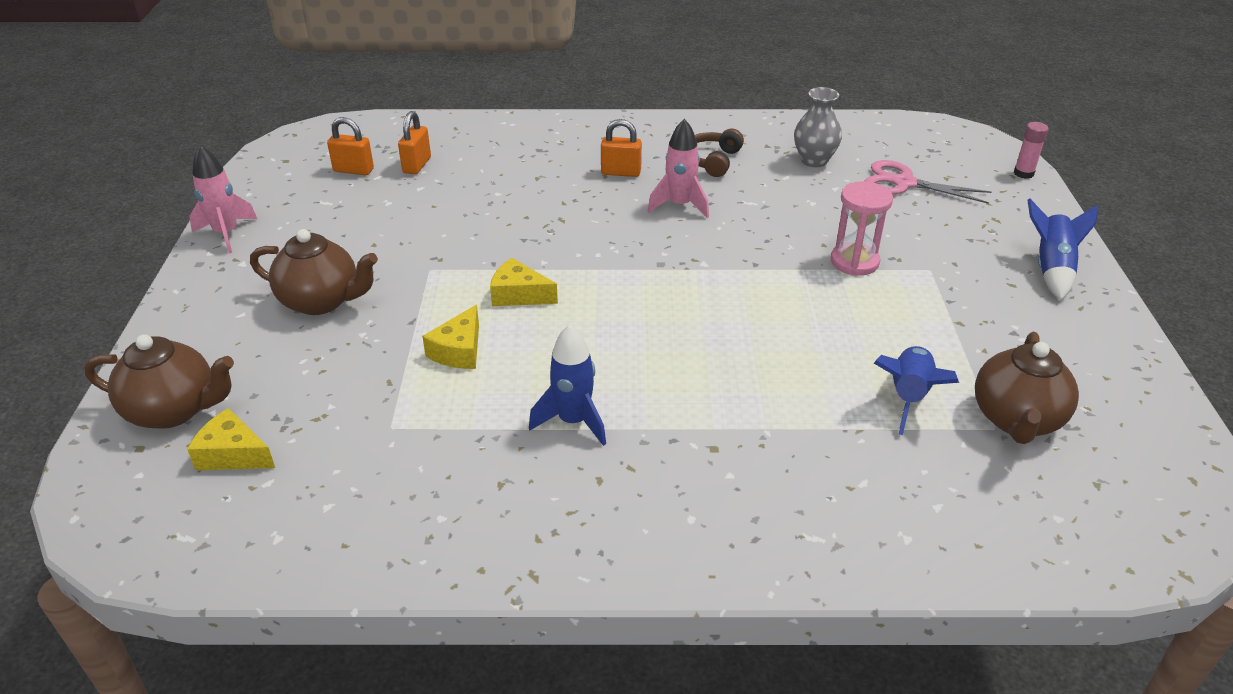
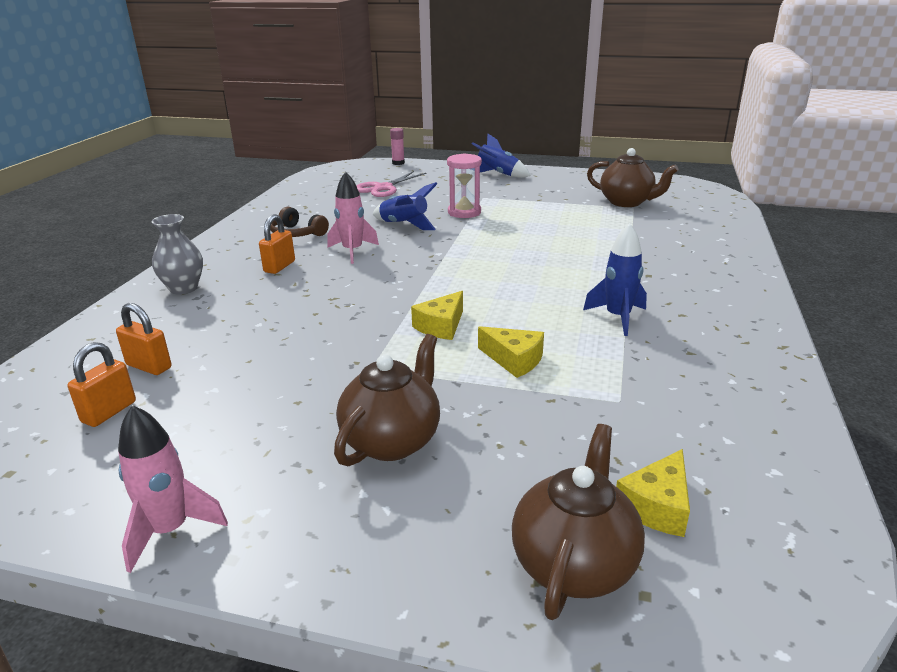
camera: 75 degrees left, 10 degrees down
grey vase [794,87,842,167] -> grey vase moved to [151,214,203,295]
blue rocket [874,346,959,435] -> blue rocket moved to [373,182,437,230]

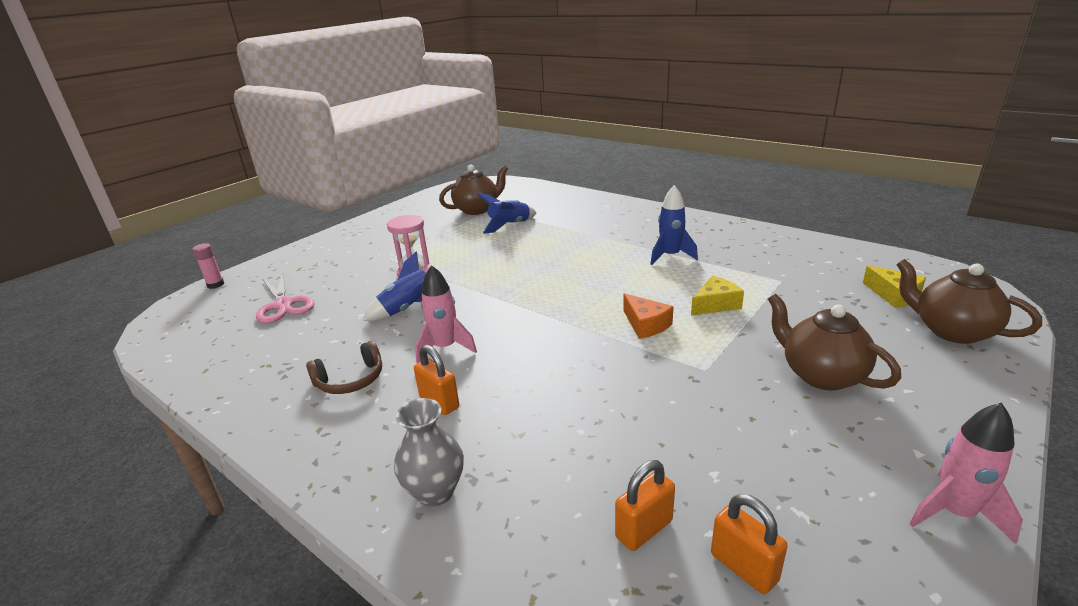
camera: 65 degrees left, 0 degrees up
yellow cheese [411,291,463,340] -> orange cheese [623,293,674,339]
blue rocket [472,134,531,178] -> blue rocket moved to [477,193,536,234]

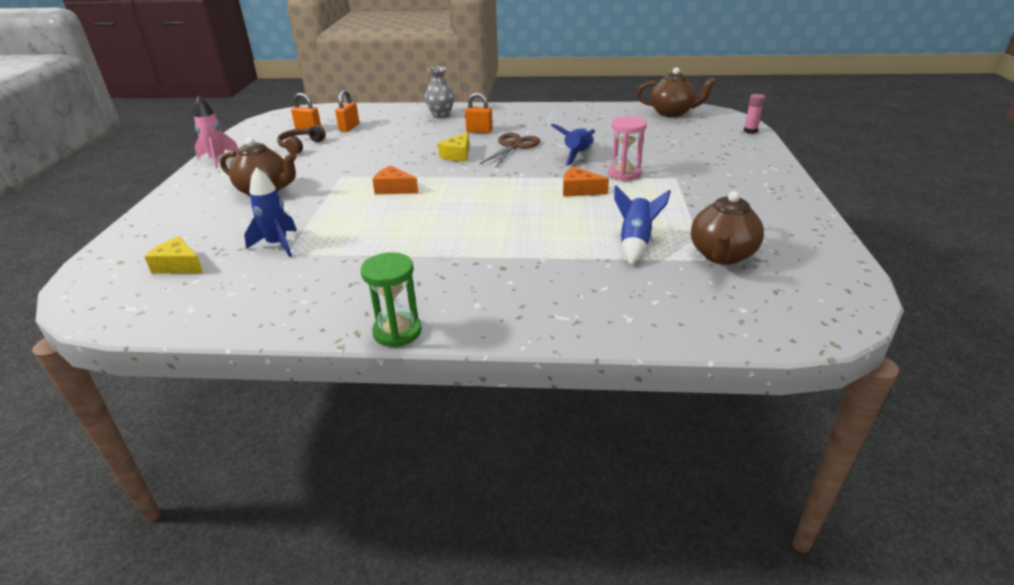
camera: 145 degrees right, 5 degrees up
pink scissors [256,273,315,323] -> none
brown headphones [306,341,382,394] -> brown headphones moved to [277,125,326,154]
pink rocket [415,265,477,363] -> brown scissors [479,133,540,168]
blue rocket [651,185,698,265] -> blue rocket moved to [244,167,297,257]
yellow cheese [691,276,744,316] -> yellow cheese moved to [438,132,469,162]
brown teapot [896,259,1042,344] -> brown teapot moved to [637,67,716,117]
none -> green hourglass [361,252,422,347]
none -> orange cheese [563,167,609,197]

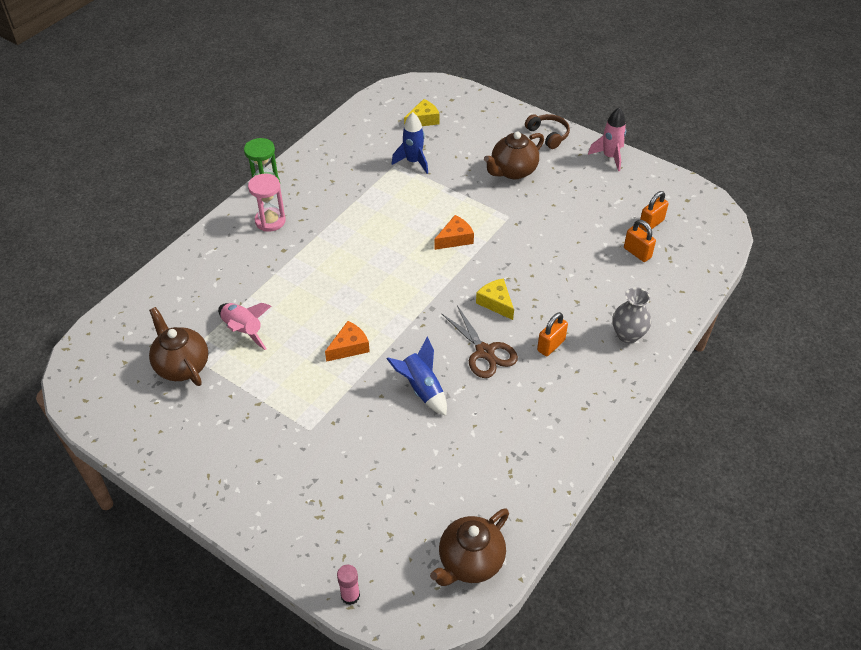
camera: 120 degrees right, 15 degrees up
brown headphones [277,125,326,154] -> brown headphones moved to [525,114,570,149]
pink hourglass [608,116,647,181] -> pink hourglass moved to [248,174,286,232]
blue rocket [614,185,671,265] -> pink rocket [218,303,271,350]

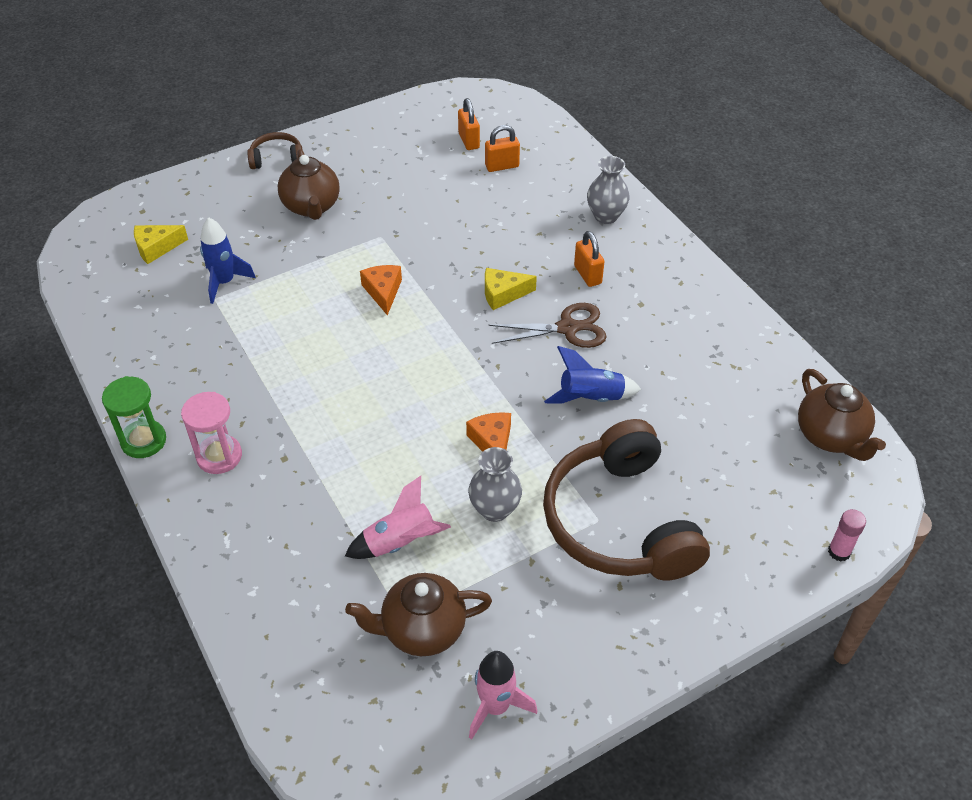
camera: 65 degrees left, 0 degrees up
yellow cheese [404,99,439,126] -> yellow cheese turned 105 degrees counterclockwise [134,225,188,264]
pink rocket [588,107,626,171] -> pink rocket moved to [469,651,537,740]
none -> grey vase [468,447,522,522]
none -> brown headphones [543,419,710,581]

